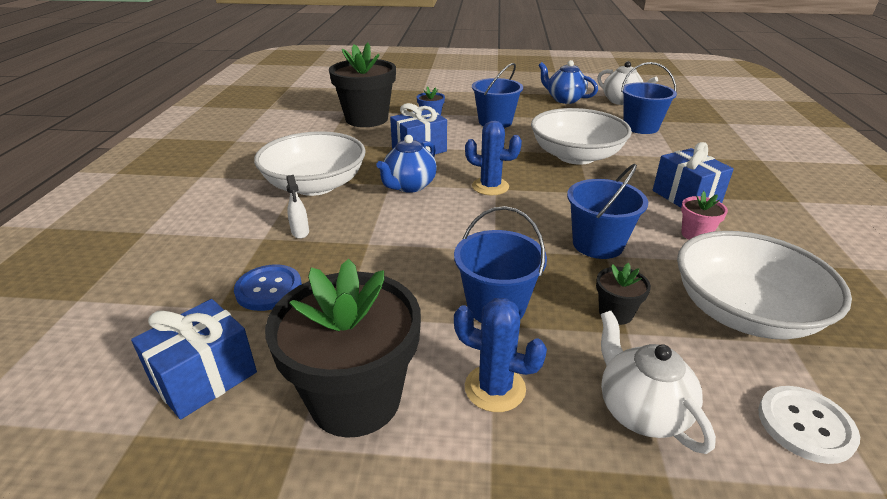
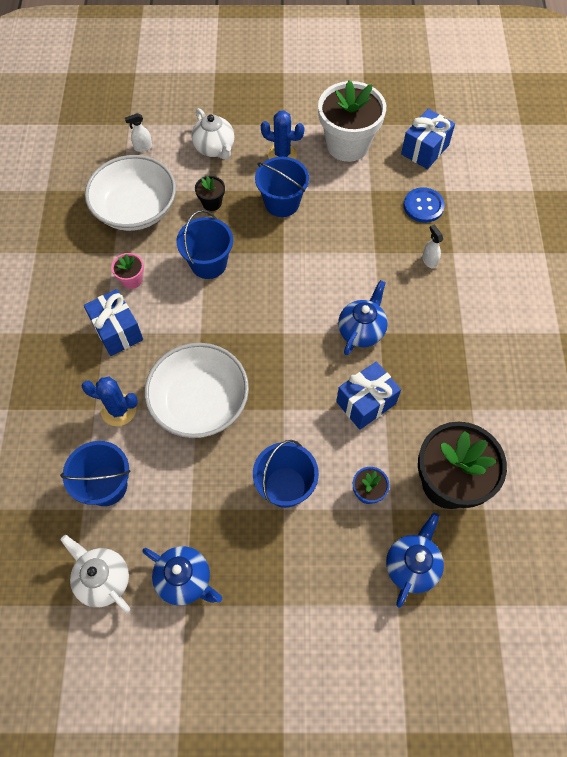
camera: 175 degrees right, 30 degrees up
white bowl [254,131,366,196] -> none
black flower pot [265,259,421,438] -> white flower pot [318,81,386,162]
blue cactus [465,121,522,195] -> blue cactus moved to [82,377,138,426]
white button [758,386,860,464] -> white spray bottle [125,113,152,152]
none -> blue teapot [386,513,444,608]

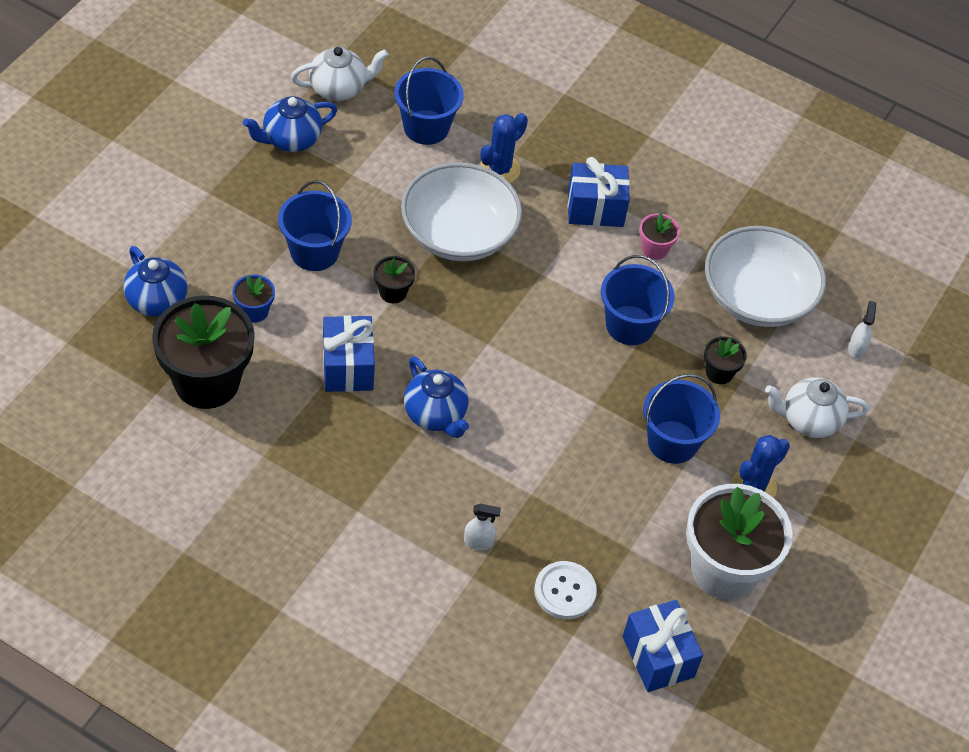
camera: 115 degrees right, 10 degrees down
blue button [404,187,445,223] -> white button [534,561,597,619]
none -> black flower pot [374,256,415,303]

